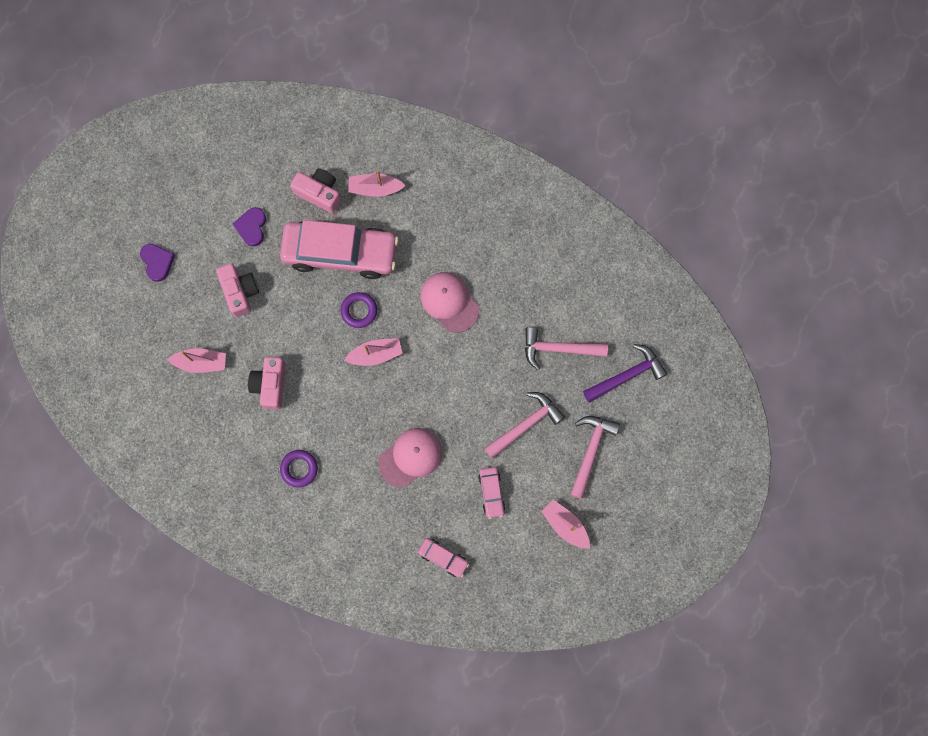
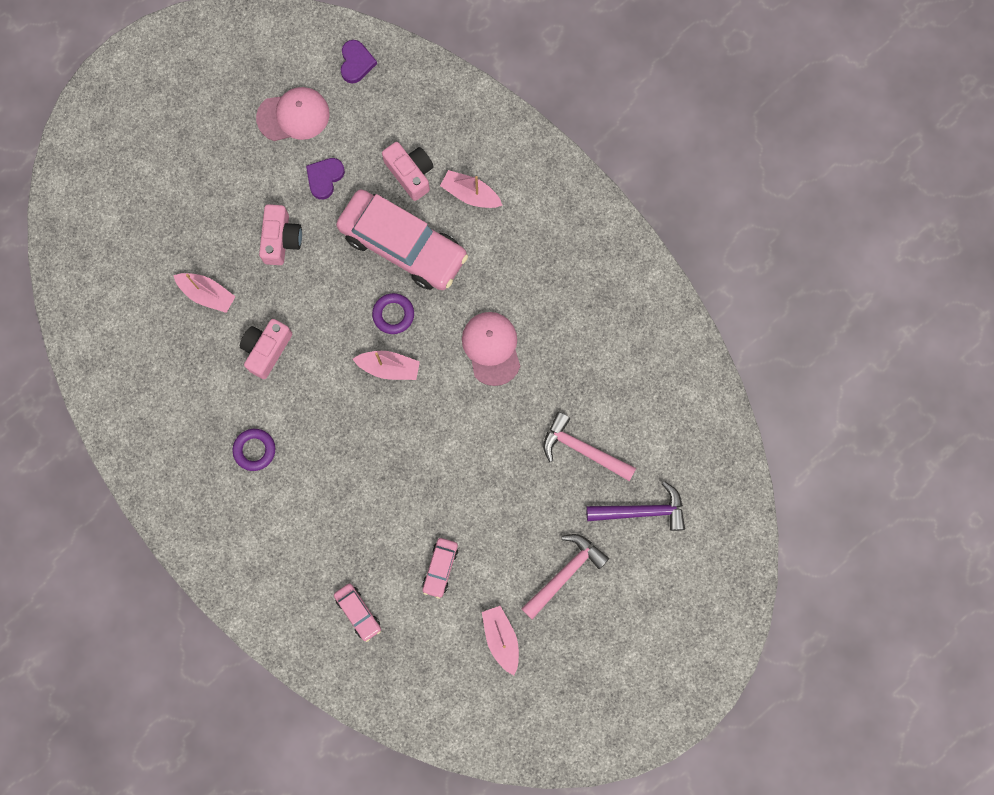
camera: 25 degrees right, 0 degrees up
purple heart [140,244,175,282] -> purple heart moved to [340,40,377,83]
pink cap [378,428,442,487] -> pink cap moved to [256,87,330,141]
pink hammer [484,392,565,459] -> none

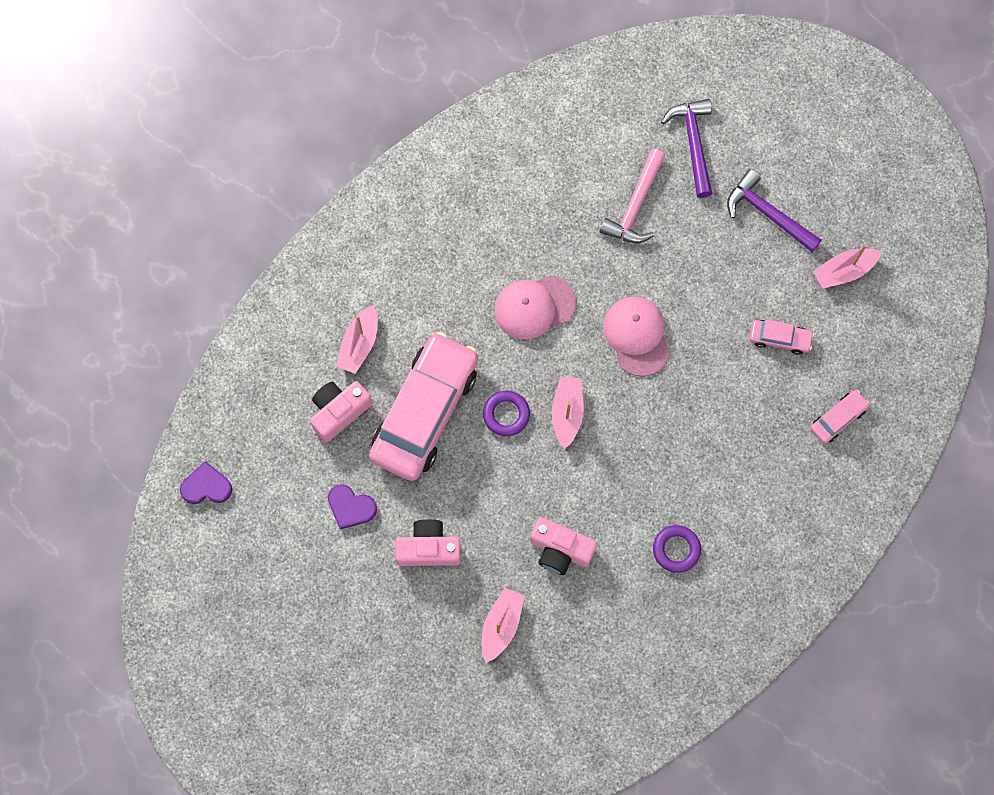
camera: 95 degrees left, 5 degrees down
pink cap [256,87,330,141] -> pink cap moved to [603,296,670,377]
pink hammer [521,534,609,619] -> purple hammer [727,169,822,252]

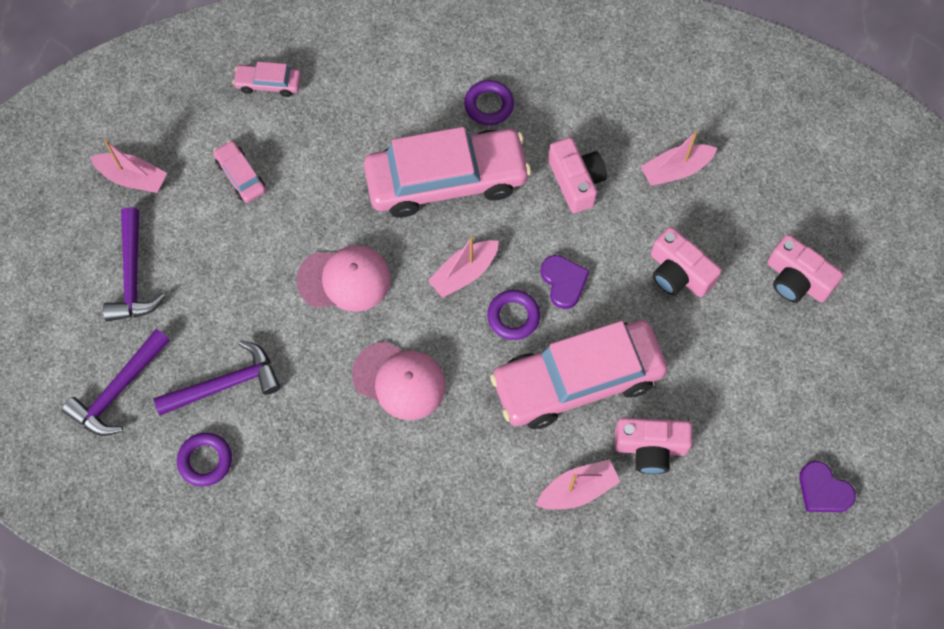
camera: 135 degrees left, 5 degrees down
purple heart [328,484,377,529] -> purple heart moved to [541,255,589,309]
pink hammer [599,149,665,243] -> purple hammer [153,340,281,415]
pink cap [603,296,670,377] -> pink cap turned 120 degrees counterclockwise [296,245,391,312]
none -> purple ring [177,433,232,487]
none -> pink car [364,127,531,218]
none -> pink camera [767,234,843,303]

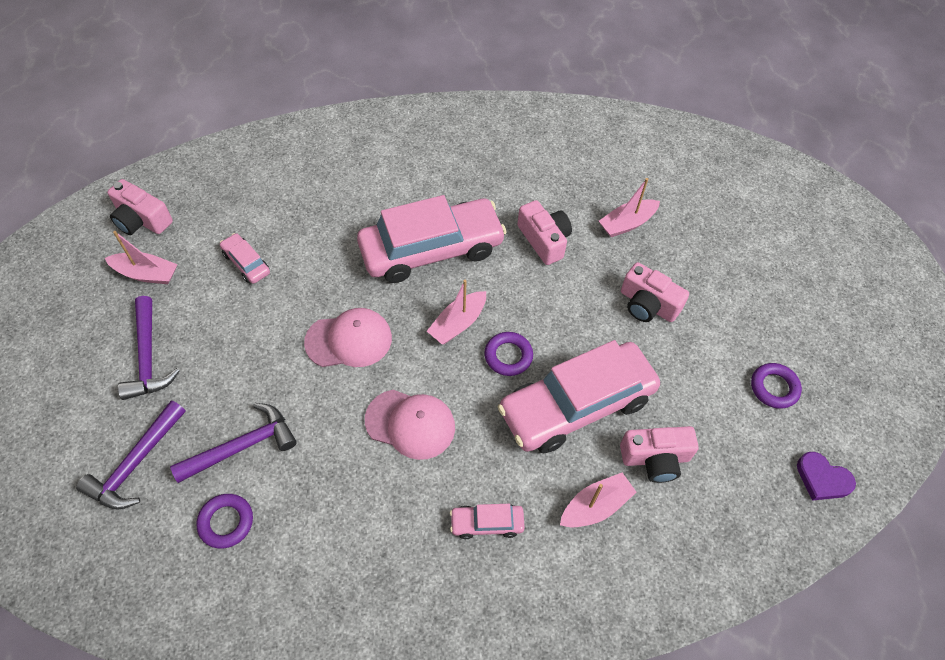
camera: 10 degrees left, 10 degrees down
pink car [233,62,301,97] -> pink car moved to [450,504,525,539]
purple ring [464,80,514,125] -> purple ring moved to [751,363,802,409]
purple heart [541,255,589,309] -> none
pink camera [767,234,843,303] -> pink camera moved to [107,179,173,235]

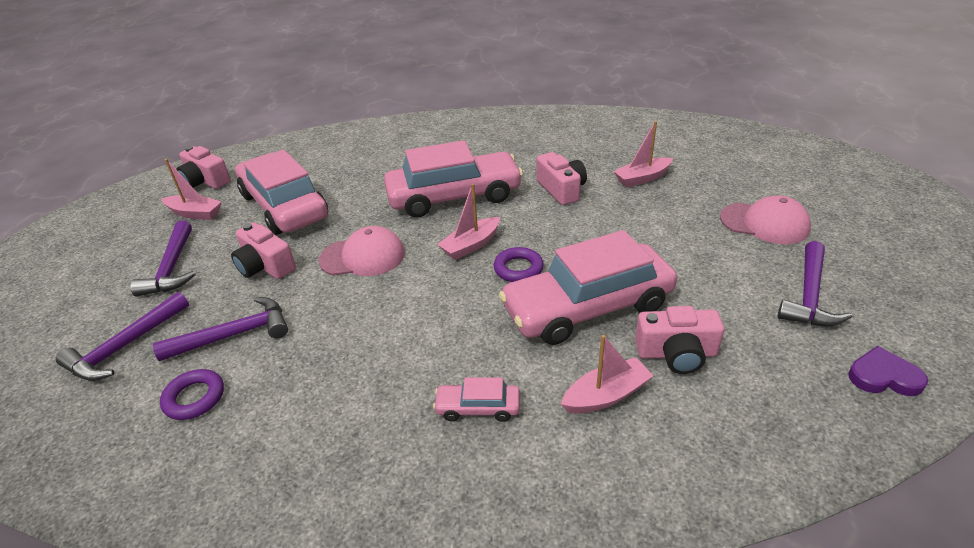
camera: 10 degrees right, 20 degrees down
pink car [220,233,270,284] -> pink car [235,150,328,235], size x2.35
pink cap [365,390,455,460] -> pink cap moved to [720,195,811,244]
pink camera [621,262,689,322] -> pink camera moved to [231,222,296,279]
purple ring [751,363,802,409] -> purple hammer [778,241,852,327]
purple heart [797,452,856,501] -> purple heart turned 150 degrees clockwise [848,346,928,396]

